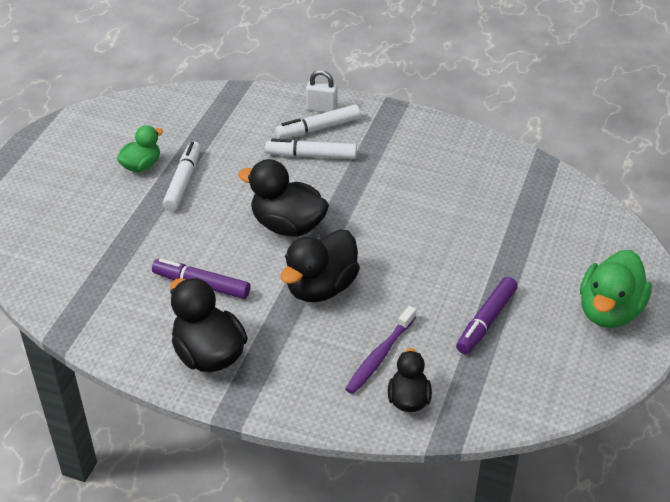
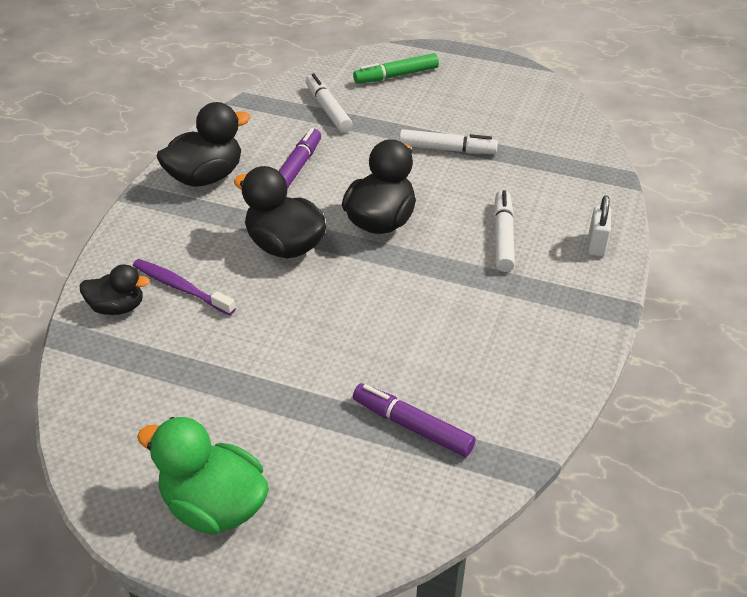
camera: 90 degrees right, 0 degrees up
green duck [117,125,163,172] -> none
white marker [275,105,360,139] -> white marker moved to [306,73,353,133]
purple marker [456,277,518,354] -> purple marker moved to [353,383,475,457]
none -> green marker [353,53,439,84]

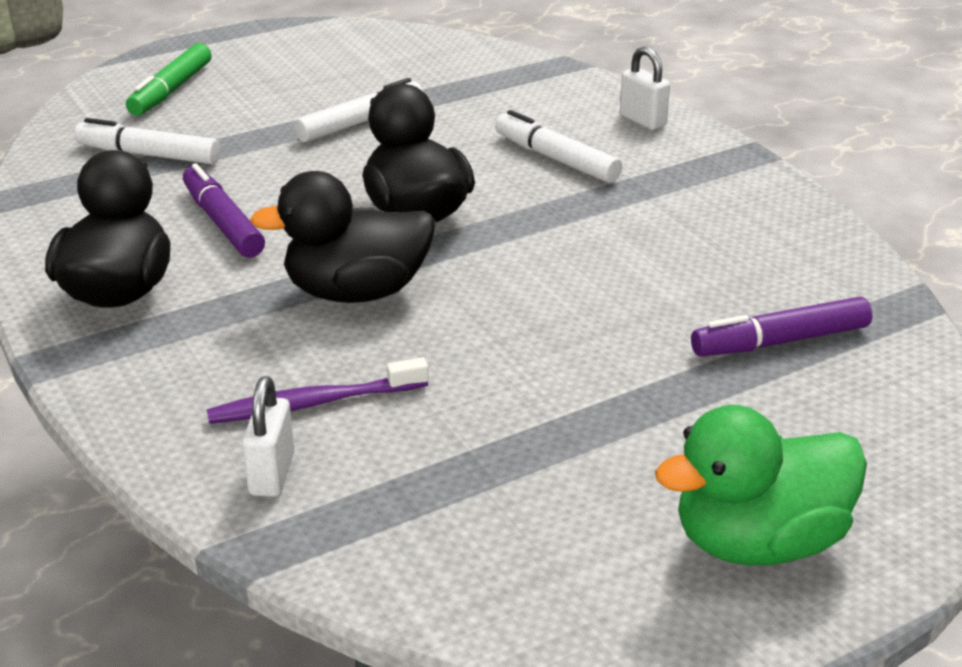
camera: 50 degrees left, 10 degrees down
black duck [80,264,150,315] -> white padlock [242,376,294,497]

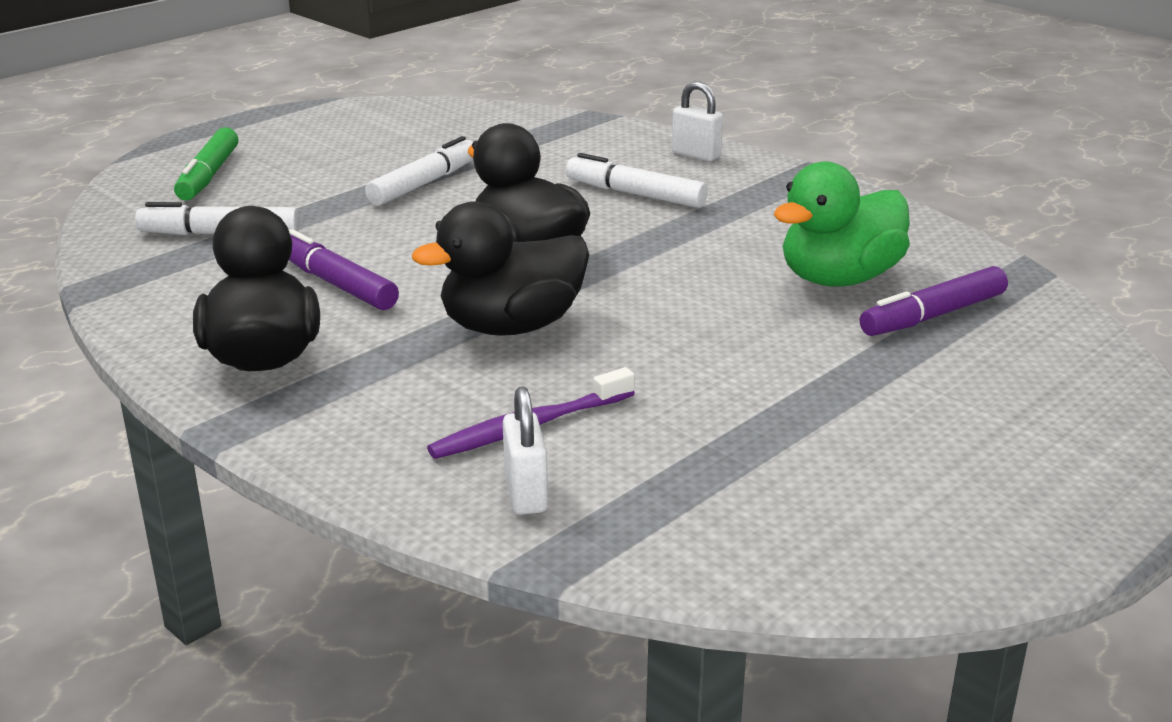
camera: 15 degrees left, 5 degrees down
green duck [655,405,867,566] -> green duck moved to [774,161,910,287]

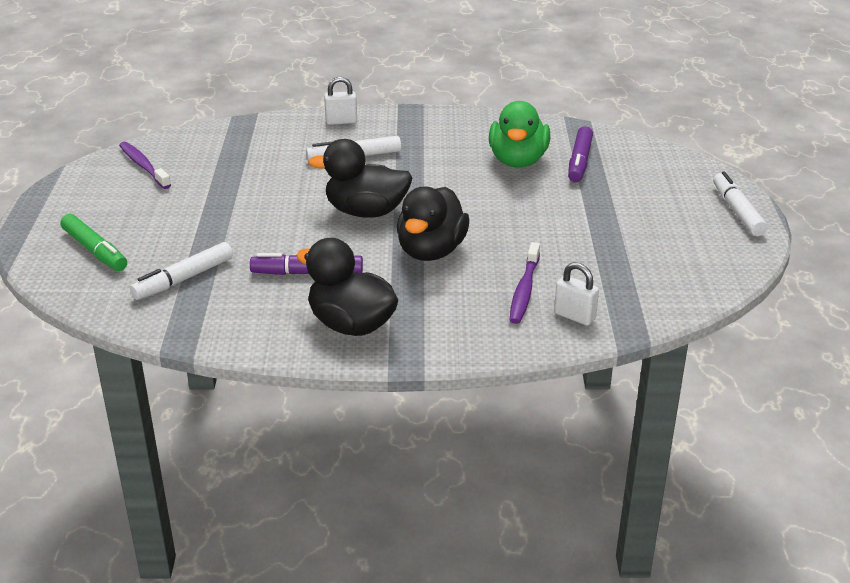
camera: 45 degrees left, 5 degrees up
white marker [365,136,473,206] -> white marker moved to [713,171,767,236]
none -> purple toothbrush [119,142,171,189]

